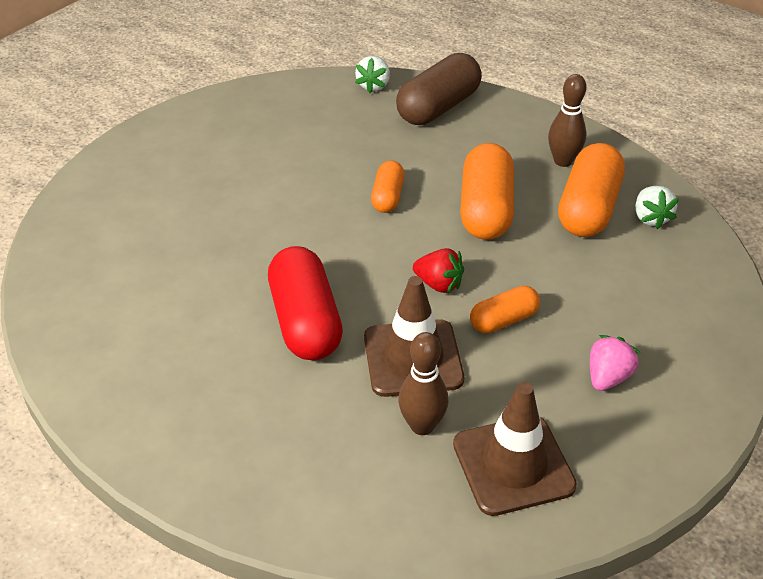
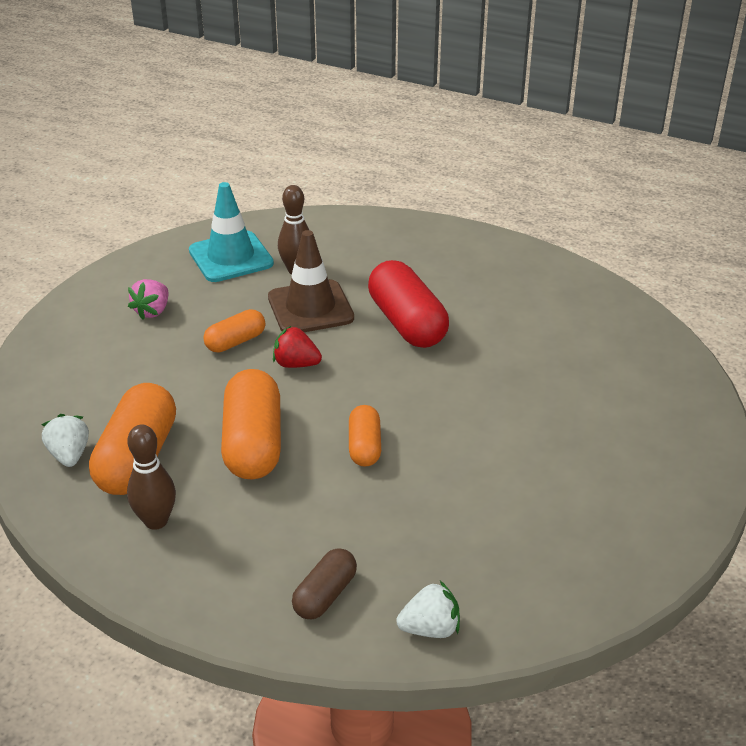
camera: 170 degrees right, 5 degrees down
white strawberry [355,56,390,93] -> white strawberry turned 75 degrees clockwise [396,581,460,638]
brown capsule [396,53,482,125] -> brown capsule [292,548,357,619], size x0.56
brown traffic cone [453,382,577,516] -> turquoise traffic cone [189,182,274,282]

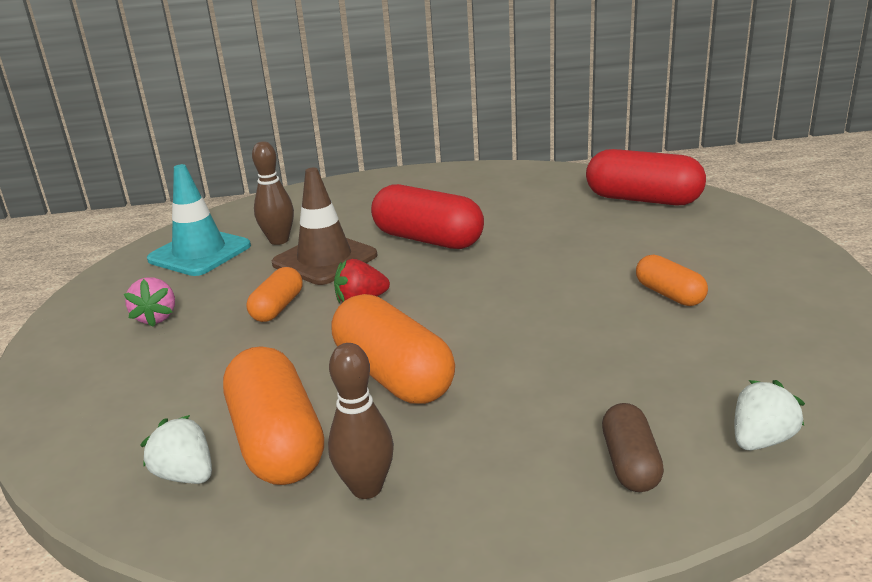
camera: 30 degrees left, 10 degrees down
orange capsule [349,405,381,467] -> orange capsule moved to [636,254,708,306]
none -> red capsule [586,149,706,206]

